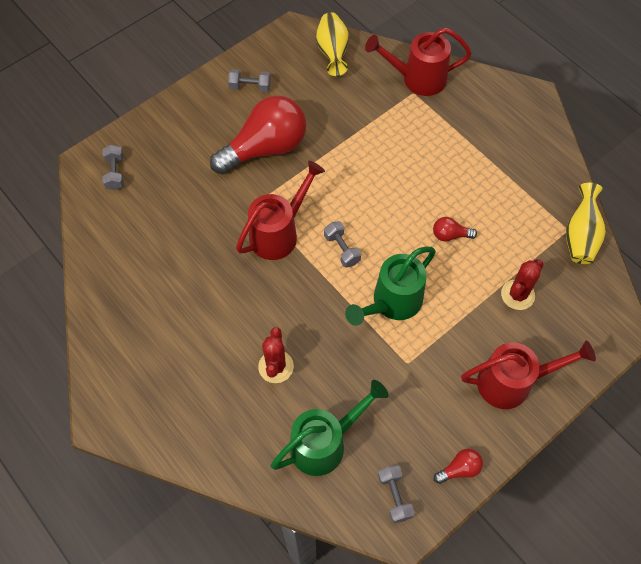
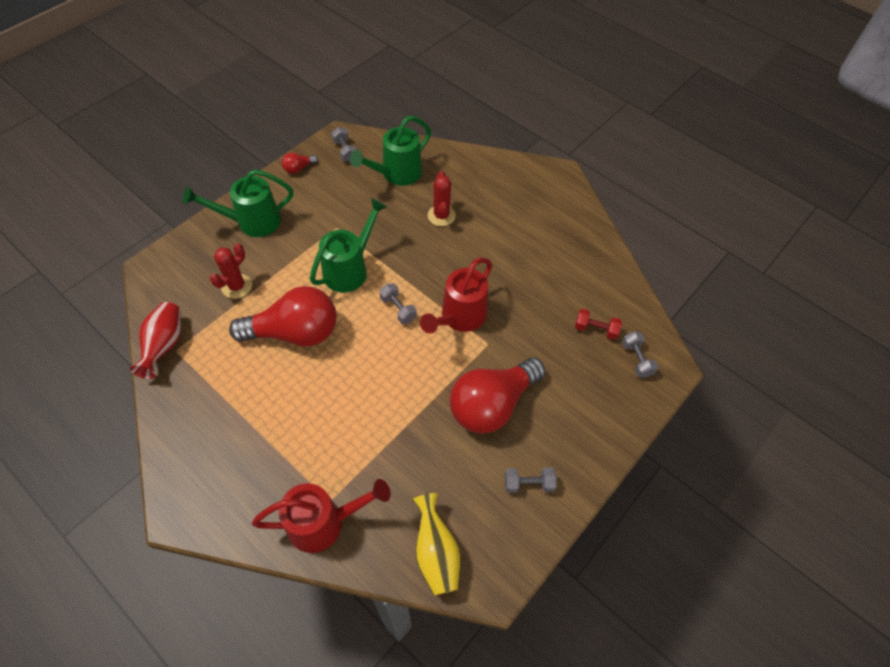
camera: 170 degrees right, 5 degrees down
red light bulb [433,217,477,242] -> red light bulb [229,286,336,346], size x2.45
red watering can [461,340,596,409] -> green watering can [183,169,293,237]
yellow vase [566,183,606,264] -> red vase [130,302,181,379]
none -> red dumbbell [575,309,622,340]

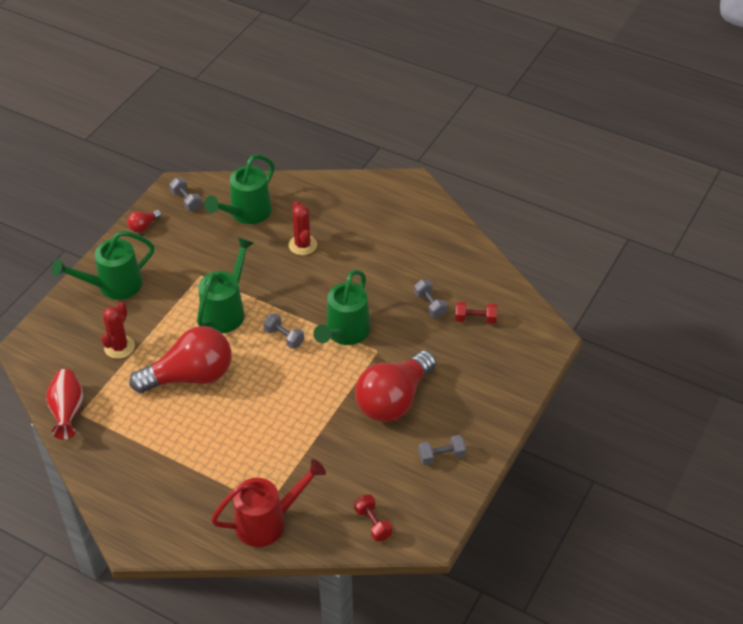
camera: 10 degrees left, 10 degrees down
yellow vase [412,493,460,596] -> red dumbbell [354,494,392,541]
red watering can [420,258,492,334] -> green watering can [313,270,371,345]
grey dumbbell [622,331,658,378] -> grey dumbbell moved to [414,280,448,318]

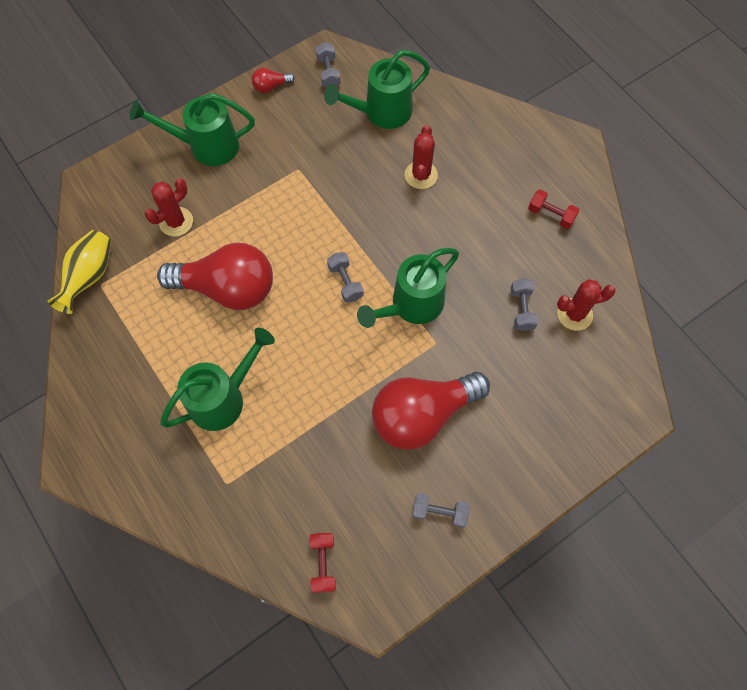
camera: 25 degrees right, 20 degrees up
red vase [46,369,83,440] -> yellow vase [47,230,111,314]
green watering can [197,238,254,333] -> green watering can moved to [160,328,275,431]
red watering can [211,459,326,547] -> none
red dumbbell [455,302,497,324] -> red dumbbell moved to [528,189,580,229]
none -> red cactus [557,279,616,331]

